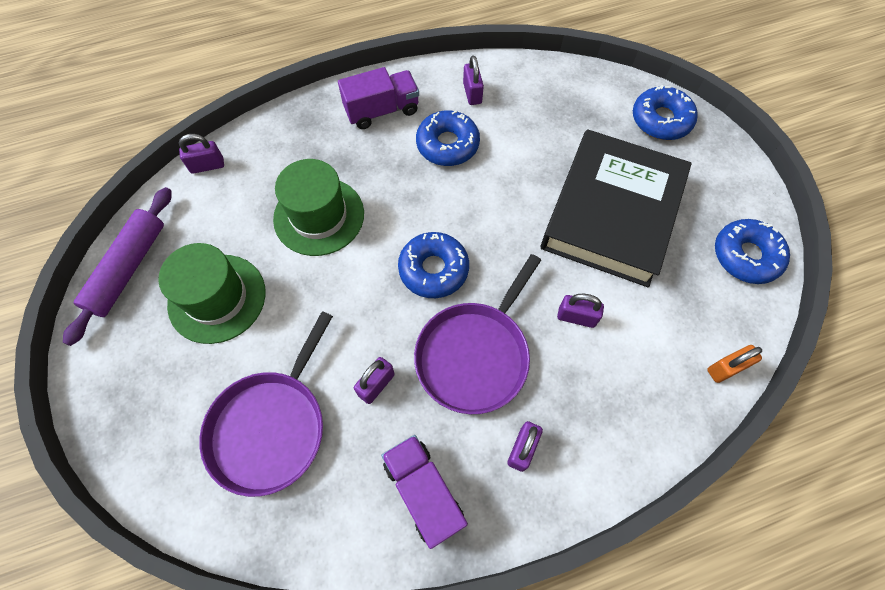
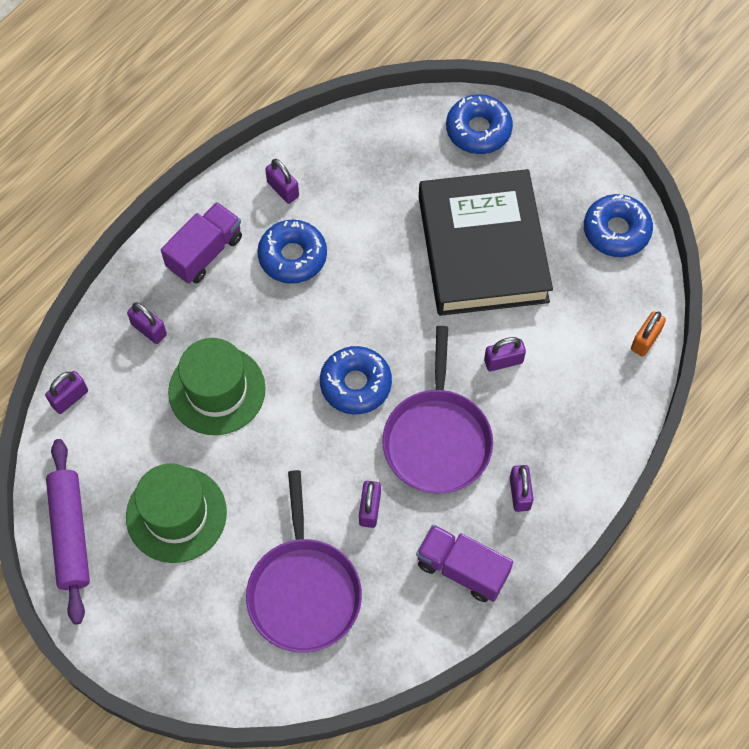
camera: 30 degrees left, 0 degrees up
none -> purple padlock [127,302,167,344]

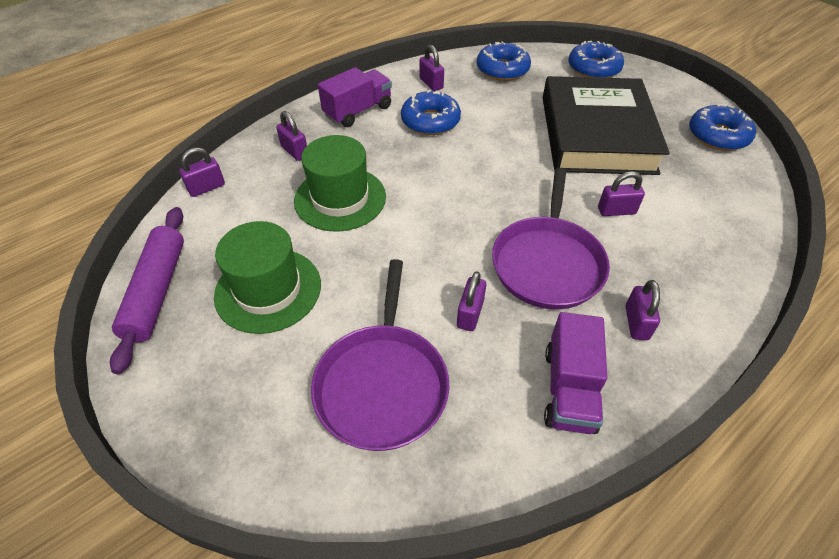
camera: 10 degrees right, 15 degrees down
blue donut [320,346,392,414] -> blue donut moved to [477,42,531,81]
purple truck [416,524,513,602] -> purple truck turned 120 degrees counterclockwise [544,312,607,434]
orange padlock [631,311,666,357] -> none

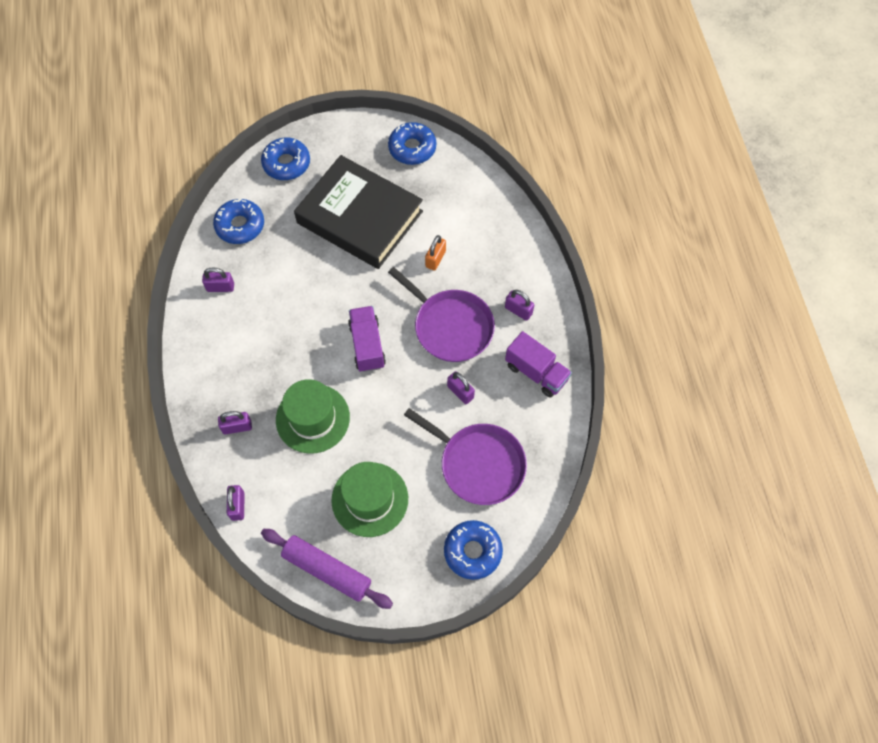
camera: 60 degrees left, 15 degrees up
purple truck [318,67,392,127] -> purple truck moved to [348,306,386,372]
blue donut [401,90,461,135] -> blue donut moved to [444,520,503,580]
purple padlock [598,171,645,216] -> orange padlock [425,235,446,271]

